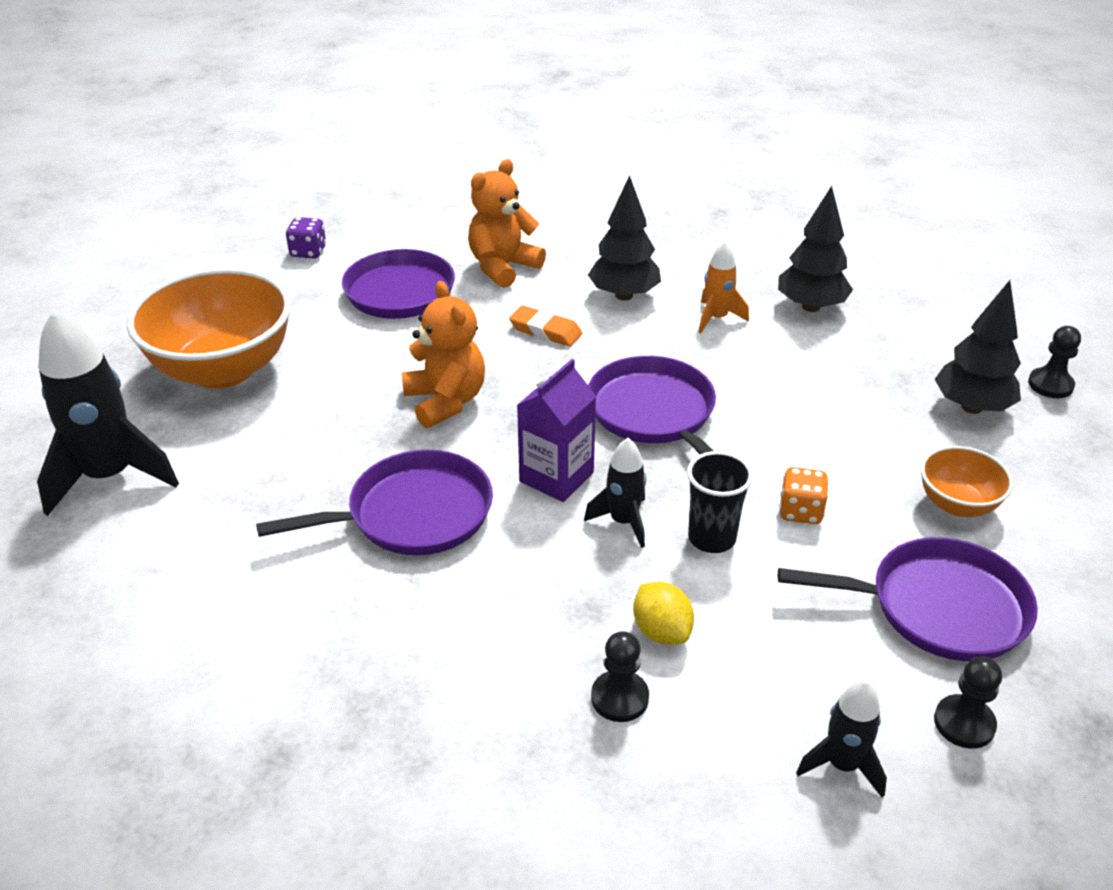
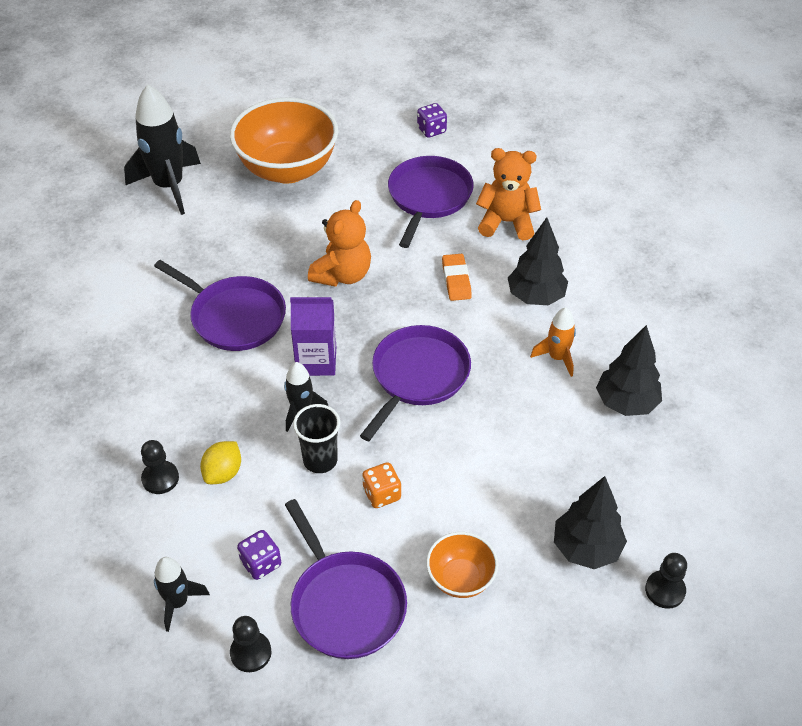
camera: 55 degrees right, 10 degrees up
none -> purple dice [237,530,281,580]

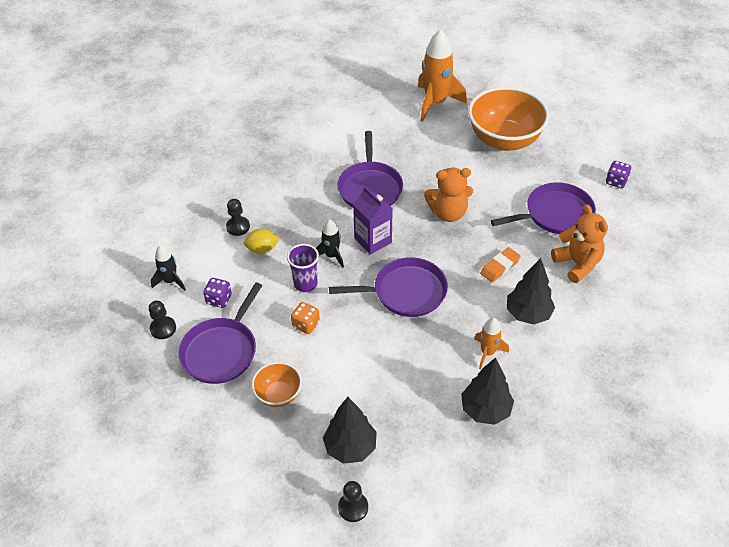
camera: 55 degrees right, 0 degrees up
black rocket [124,84,201,215] -> orange rocket [418,29,467,122]
black cup [293,404,340,473] -> purple cup [287,244,319,292]

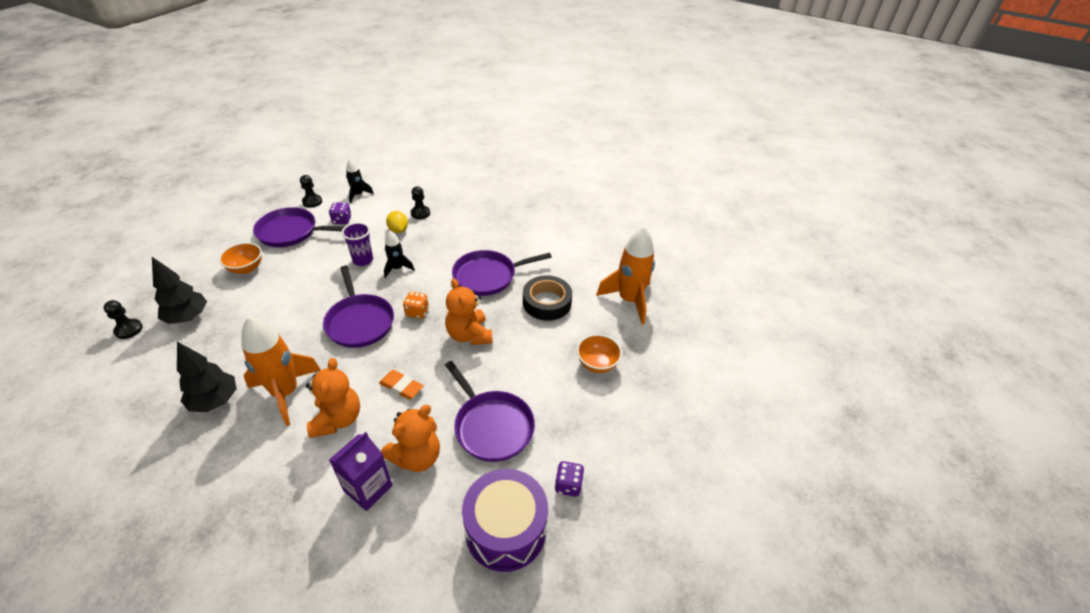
camera: 70 degrees right, 5 degrees down
orange dice [291,302,320,334] -> orange dice moved to [403,291,429,319]
purple carton [353,186,393,255] -> purple carton moved to [329,432,393,511]
orange bowl [468,87,549,151] -> orange bowl [577,334,622,373], size x0.49
orange rocket [474,318,509,369] -> orange rocket [242,316,321,426], size x1.89
black tree [507,258,555,325] -> orange teddy bear [306,358,360,438]
none -> purple drum [462,469,548,572]
none -> black tape [523,275,572,321]

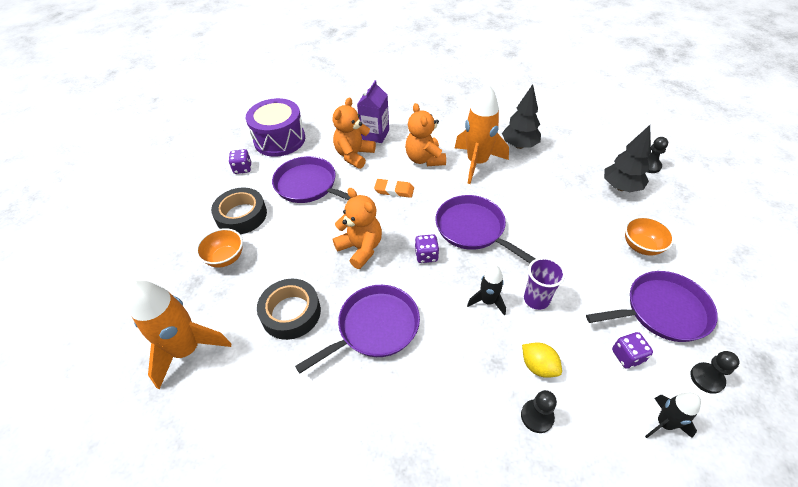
camera: 165 degrees right, 5 degrees up
orange dice [403,291,429,319] -> purple dice [415,234,439,263]
none -> black tape [211,187,267,234]

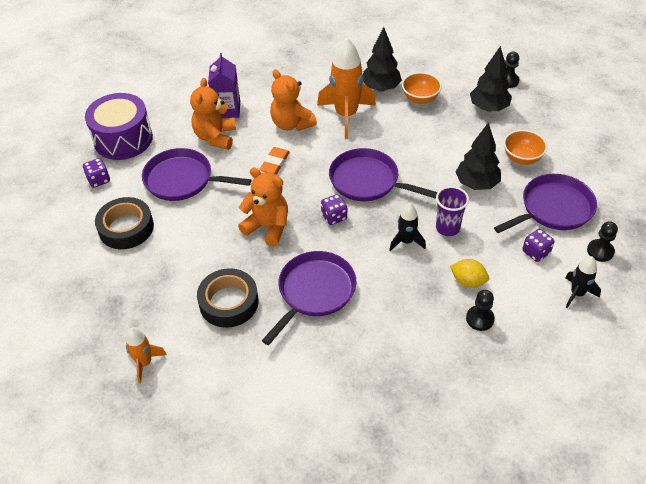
camera: 20 degrees left, 0 degrees up
orange rocket [127,280,232,389] -> orange rocket [126,327,167,383], size x0.53
orange bowl [196,228,243,268] -> orange bowl moved to [402,72,442,104]
orange eraser [374,179,414,198] -> orange eraser turned 60 degrees counterclockwise [259,147,290,175]
none -> black tree [456,122,501,190]

